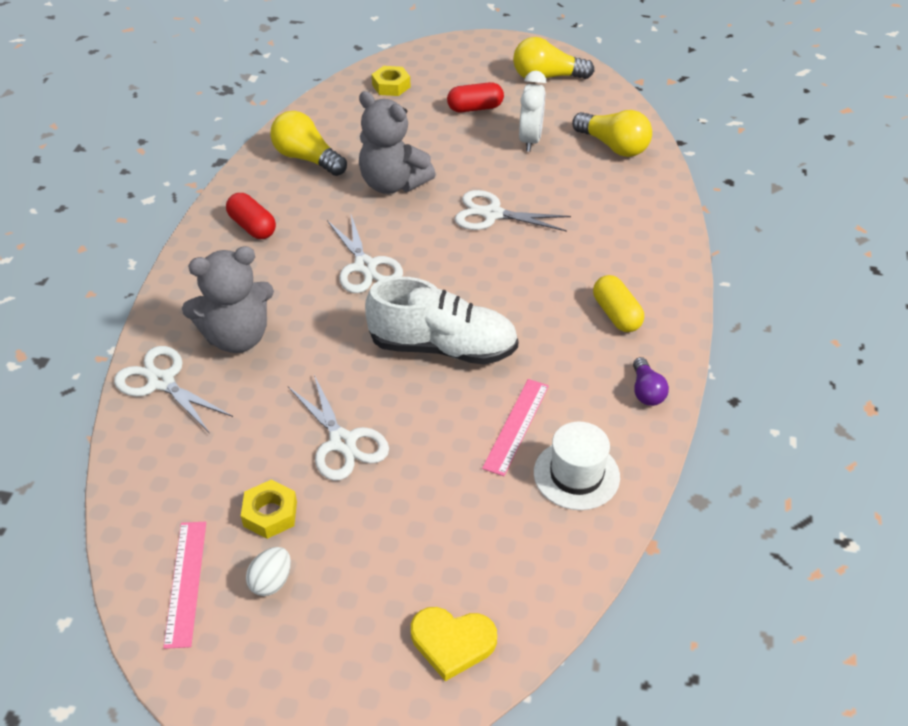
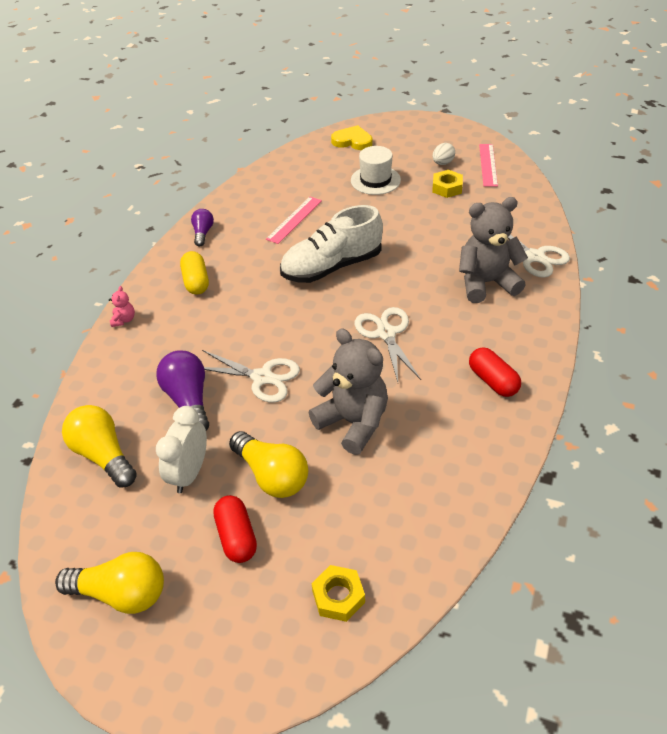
camera: 170 degrees left, 0 degrees up
yellow light bulb [270,111,347,176] -> yellow light bulb moved to [229,431,308,498]
white scissors [288,375,389,481] -> none
white shoe [365,276,518,365] -> white shoe turned 45 degrees counterclockwise [280,205,383,283]
red capsule [447,82,504,112] -> red capsule turned 75 degrees clockwise [213,495,257,563]
white hat [534,422,620,510] -> white hat moved to [351,146,401,195]
none -> pink teddy bear [109,286,135,327]
none -> purple light bulb [156,350,209,431]

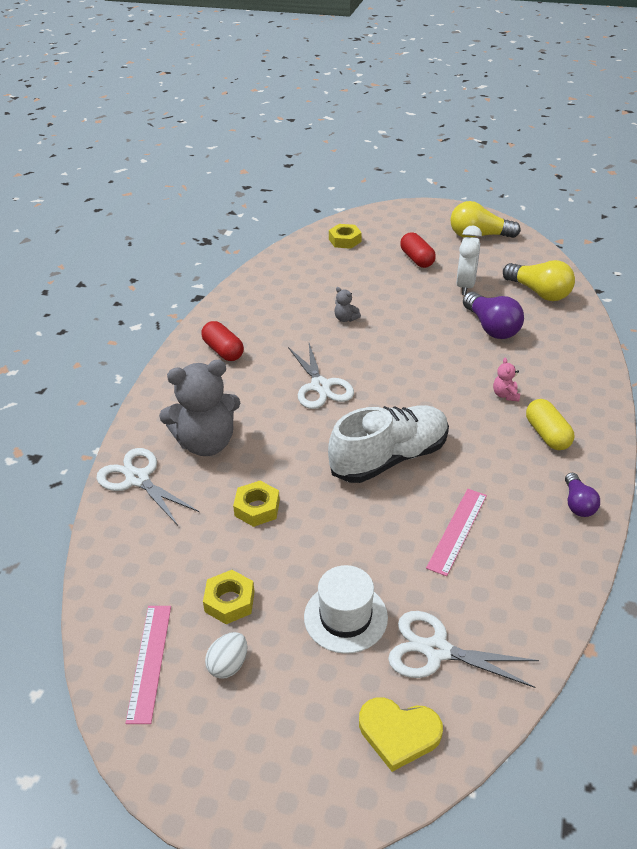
camera: 175 degrees right, 5 degrees down
pink teddy bear [109,286,135,327] -> pink teddy bear moved to [493,358,520,402]
white scissors [202,350,300,403] -> white scissors moved to [388,611,539,688]
yellow light bulb [229,431,308,498] -> none
grey teddy bear [309,328,388,455] -> grey teddy bear [334,287,361,322], size x0.41
none -> yellow nut [233,481,280,527]

